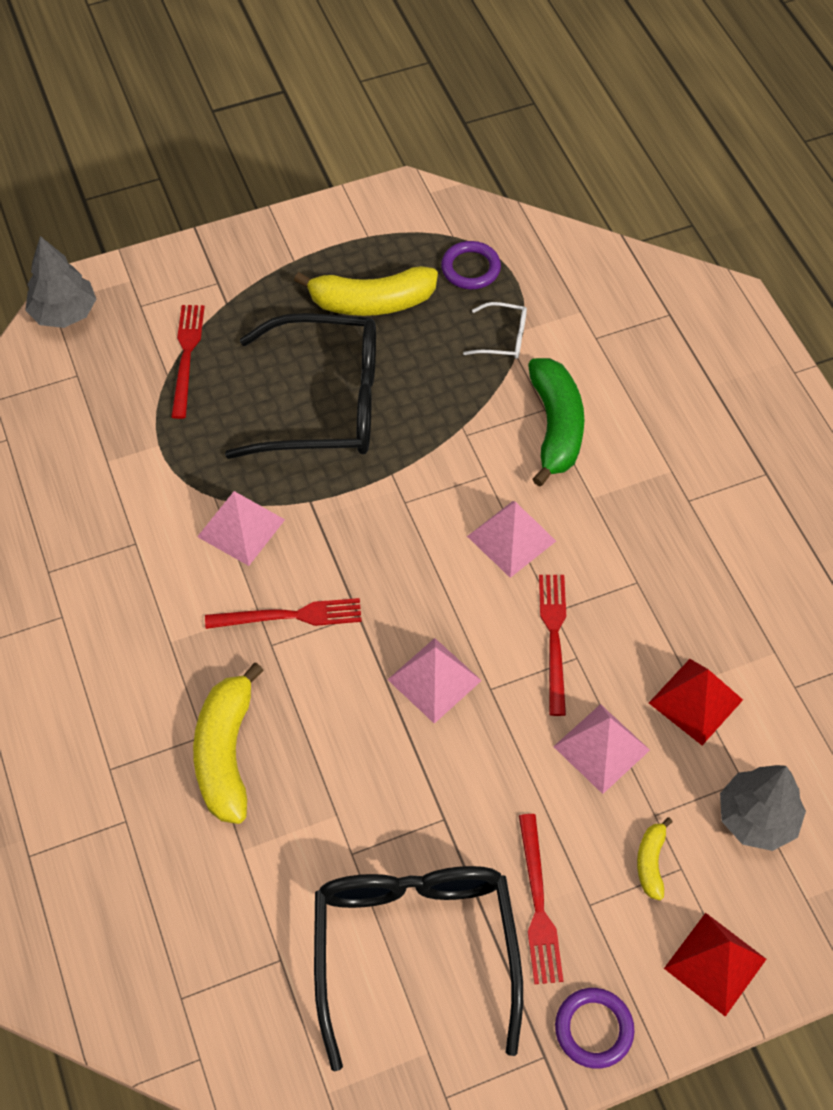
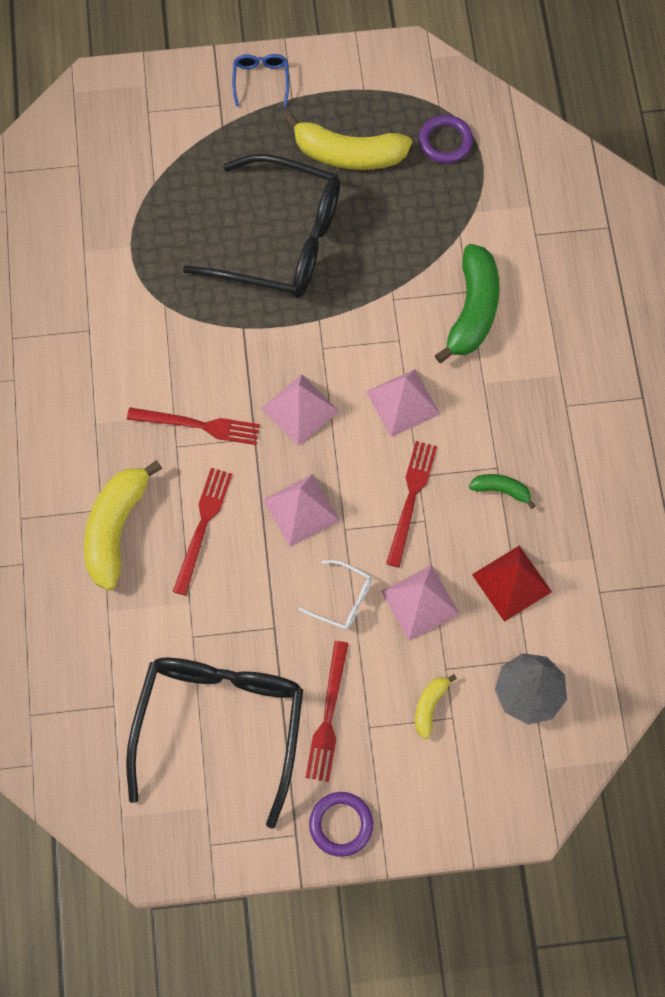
camera: 15 degrees right, 10 degrees up
grey tree [25,236,96,328] -> none
red fork [171,305,205,419] -> red fork moved to [173,468,232,596]
pink pyramid [197,491,285,566] -> pink pyramid moved to [261,374,339,446]
white glasses [463,302,527,359] -> white glasses moved to [299,560,372,630]
red pyramid [664,913,766,1017] -> none
none -> blue glasses [232,54,289,107]
none -> green banana [469,474,535,509]

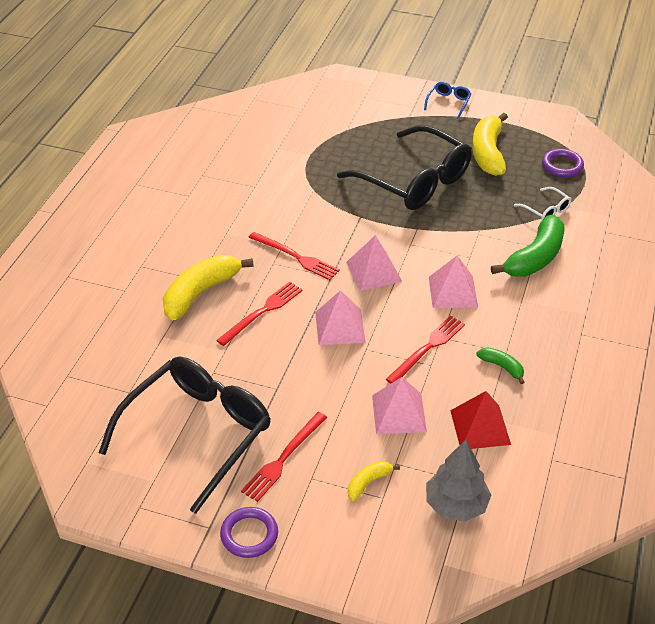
camera: 25 degrees right, 25 degrees down
yellow banana [284,114,412,170] -> yellow banana turned 60 degrees clockwise [472,113,508,176]
white glasses [299,560,372,630] -> white glasses moved to [514,187,571,220]

